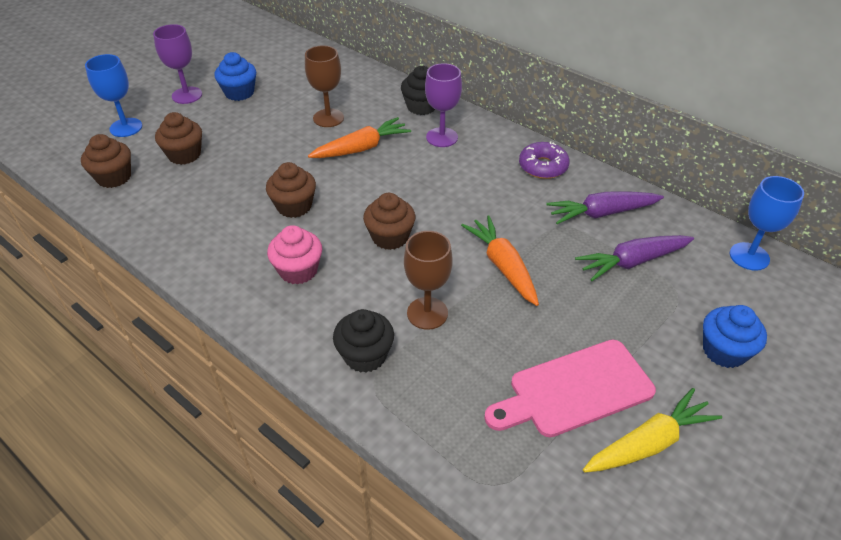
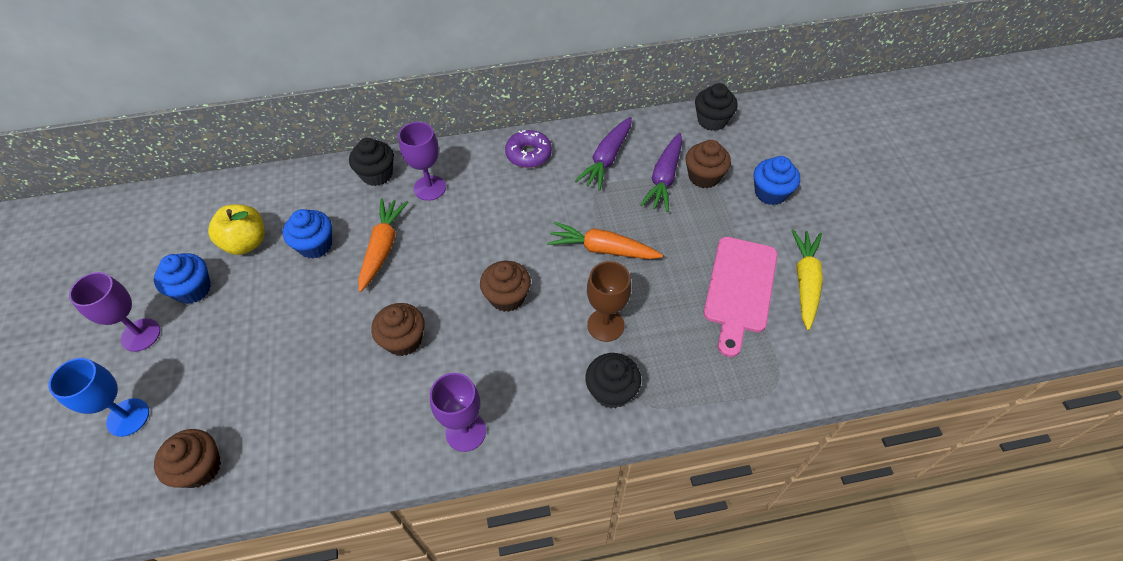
camera: 50 degrees left, 10 degrees up
brown cupcake [155,112,202,165] -> brown cupcake moved to [686,140,731,188]
pink cupcake [267,225,322,285] -> none
brown goblet [305,45,344,127] -> blue cupcake [283,209,332,259]
blue goblet [730,176,804,271] -> black cupcake [695,83,738,131]
none -> yellow apple [208,204,265,255]
none -> purple goblet [430,373,486,452]

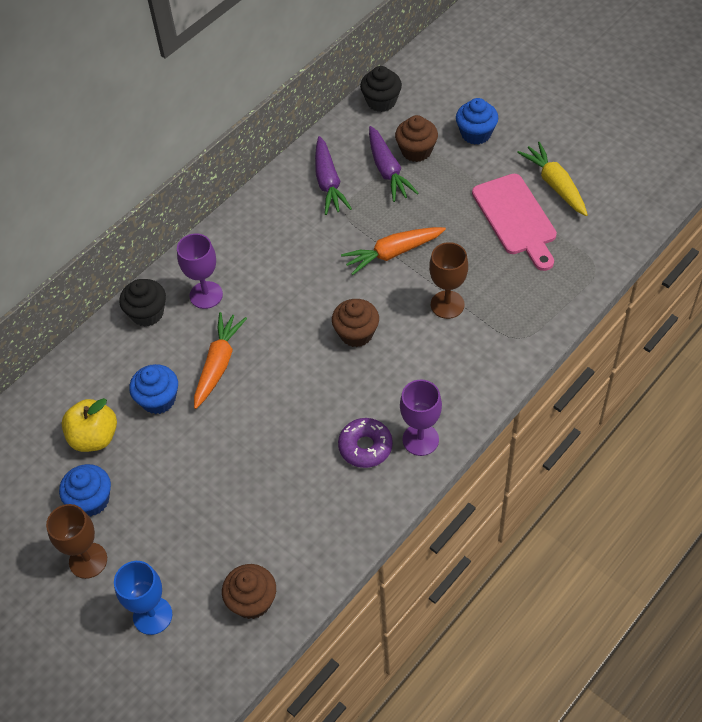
camera: 35 degrees left, 0 degrees up
purple goblet [69,272,160,352] -> brown goblet [46,504,107,579]
orange carrot [358,198,408,292] -> orange carrot turned 45 degrees clockwise [194,312,247,409]
brown cupcake [371,303,425,356] -> none
purple donut [505,130,552,168] -> purple donut moved to [338,418,393,468]
black cupcake [585,353,641,408] -> none

